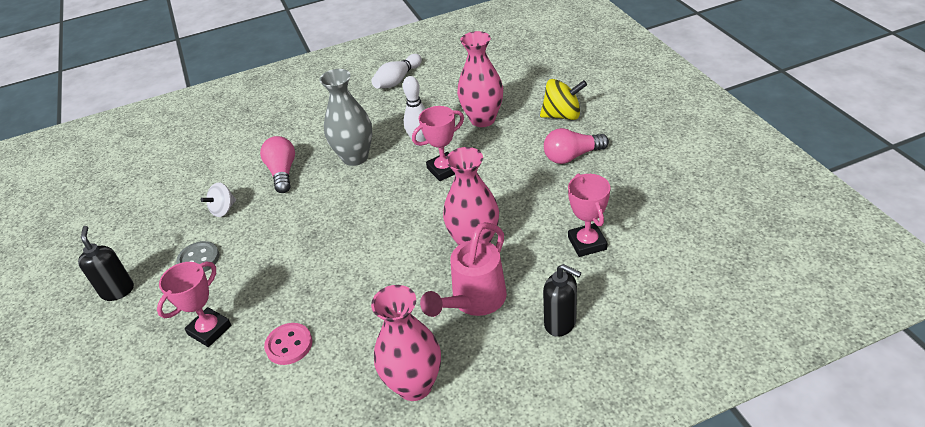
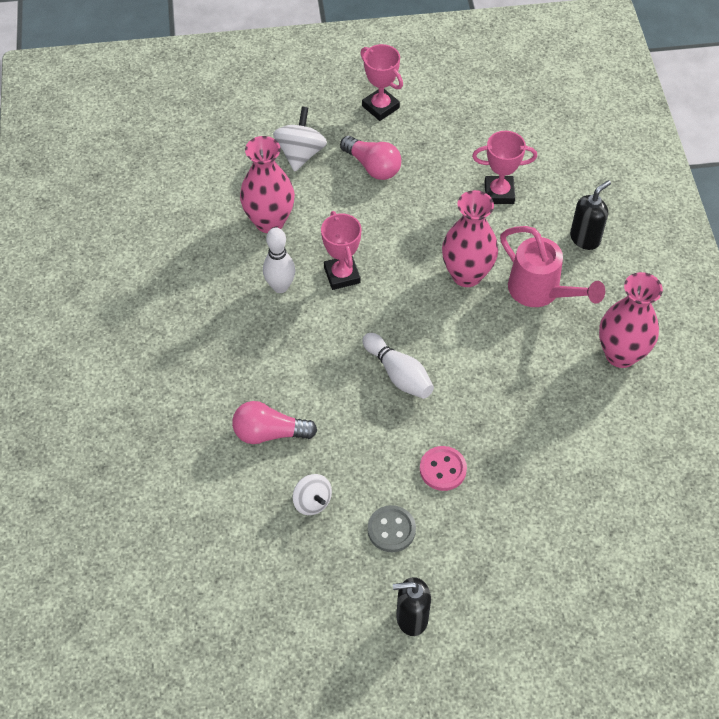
camera: 80 degrees left, 15 degrees up
pink trophy [157,261,231,347] -> pink trophy moved to [360,44,403,121]
pink button [264,323,312,365] -> pink button moved to [420,446,467,491]
grey vase [319,69,372,166] -> none
white bowling pin [371,54,422,89] -> white bowling pin moved to [362,333,434,399]
yellow spinning top [540,79,587,120] -> white spinning top [273,107,327,172]
pink light bulb [544,128,609,164] -> pink light bulb turned 45 degrees counterclockwise [340,136,401,180]

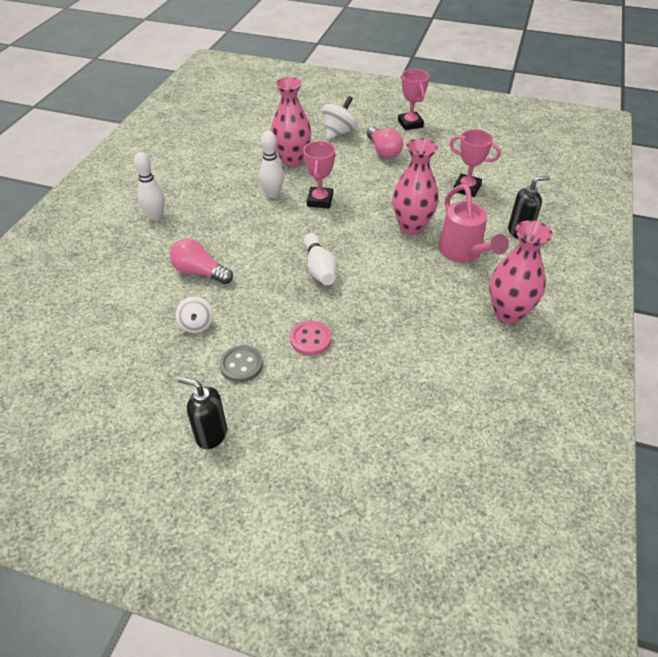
camera: 25 degrees right, 10 degrees down
none -> white bowling pin [134,152,165,221]

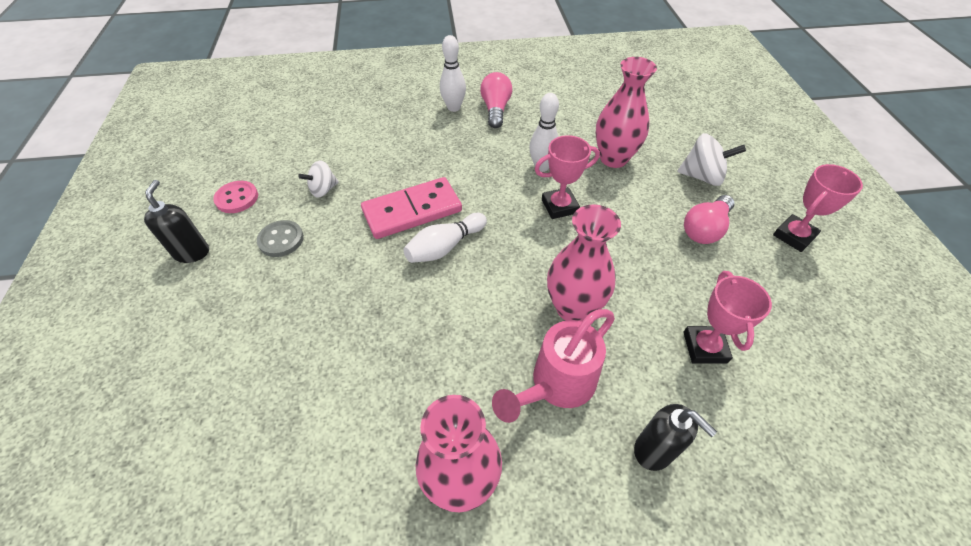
camera: 65 degrees right, 5 degrees up
pink light bulb [170,238,233,284] -> pink light bulb moved to [480,72,512,128]
pink button [290,321,332,356] -> pink button moved to [213,181,258,213]
none -> pink domino [361,177,462,239]

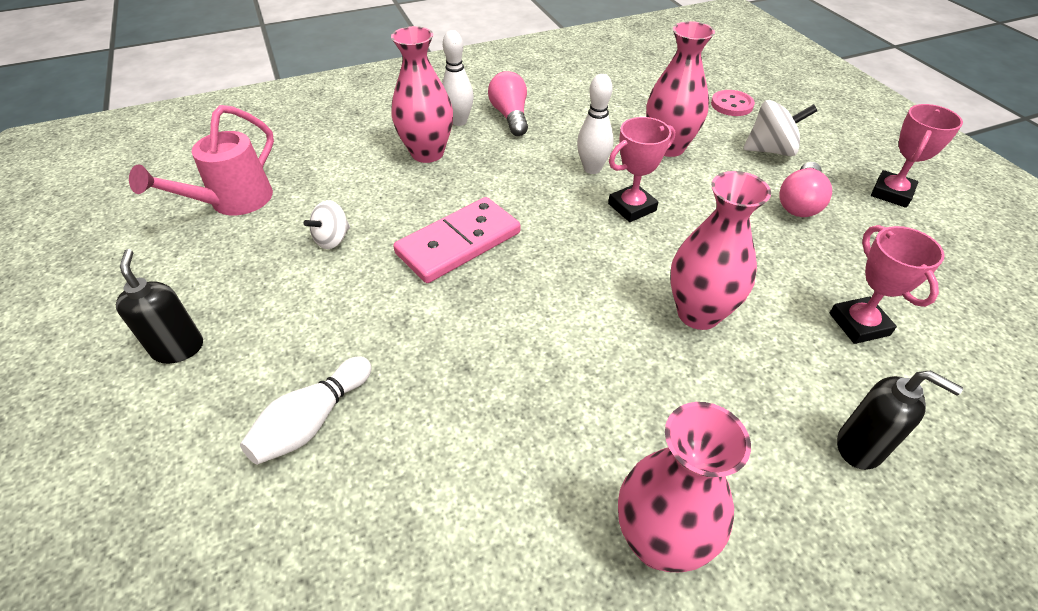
camera: 15 degrees left, 5 degrees down
pink button [213,181,258,213] -> pink button moved to [711,90,755,116]
grey button [257,220,304,257] -> none
white bowling pin [403,213,487,263] -> white bowling pin moved to [240,356,372,465]
pink watering can [492,309,615,423] -> pink watering can moved to [129,105,274,215]
none -> pink vase [391,26,453,163]

